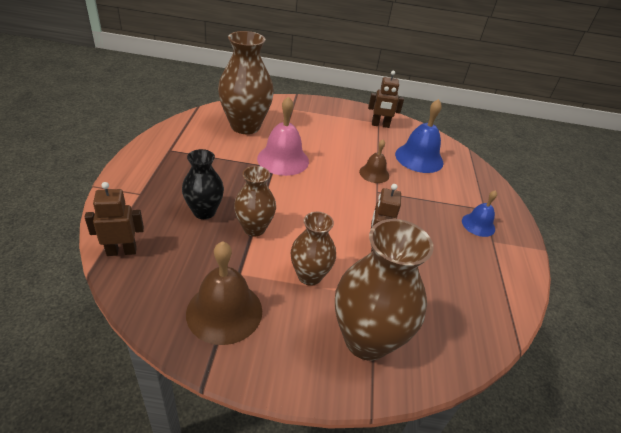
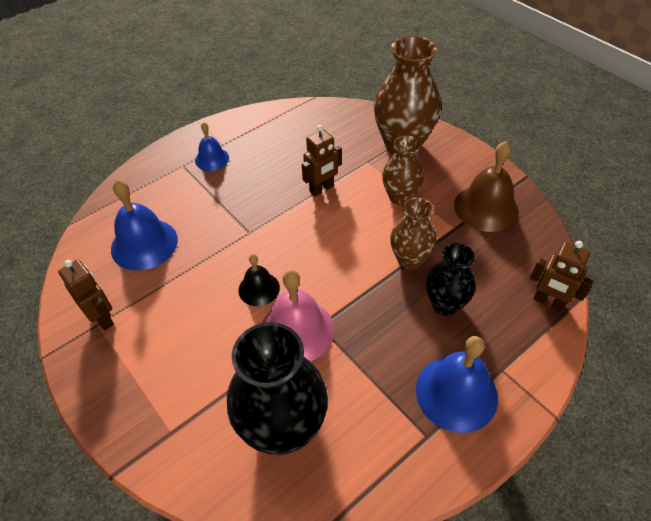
camera: 130 degrees left, 10 degrees up
brown vase [218,31,274,134] -> black vase [227,322,328,455]
brown bell [359,139,389,183] -> none
none -> black bell [238,254,280,306]
none -> blue bell [416,336,498,433]

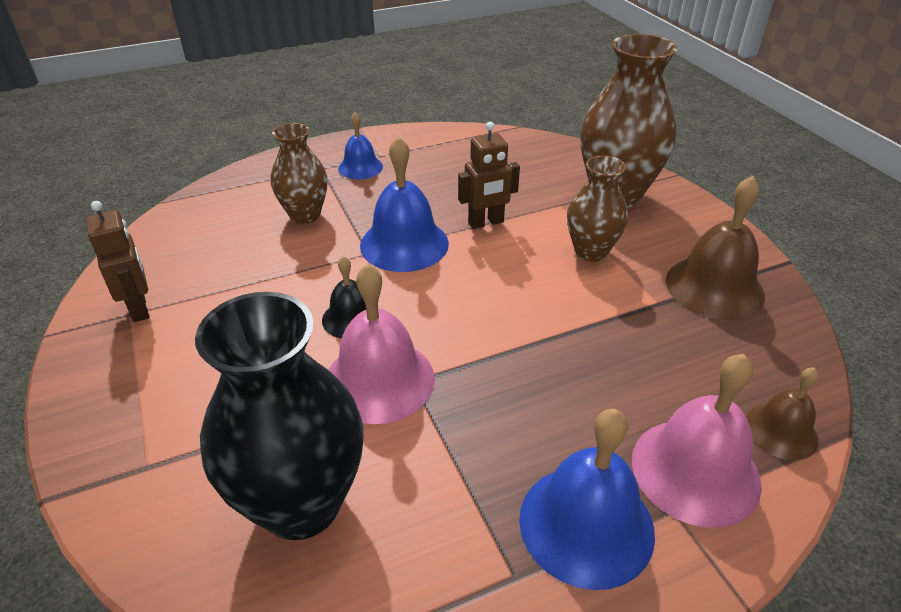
camera: 15 degrees right, 10 degrees down
blue bell [111,180,178,270] -> blue bell moved to [360,136,449,272]
brown vase [390,198,437,270] -> brown vase moved to [271,123,327,224]
black vase [426,243,476,316] -> none
brown robot [530,241,594,312] -> brown bell [746,367,819,460]
none -> pink bell [632,354,762,528]

